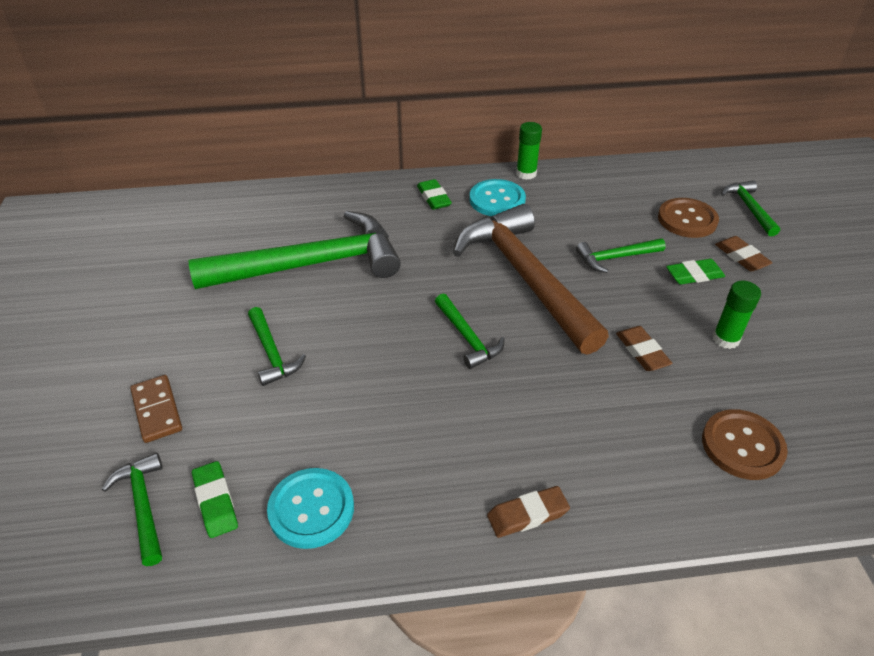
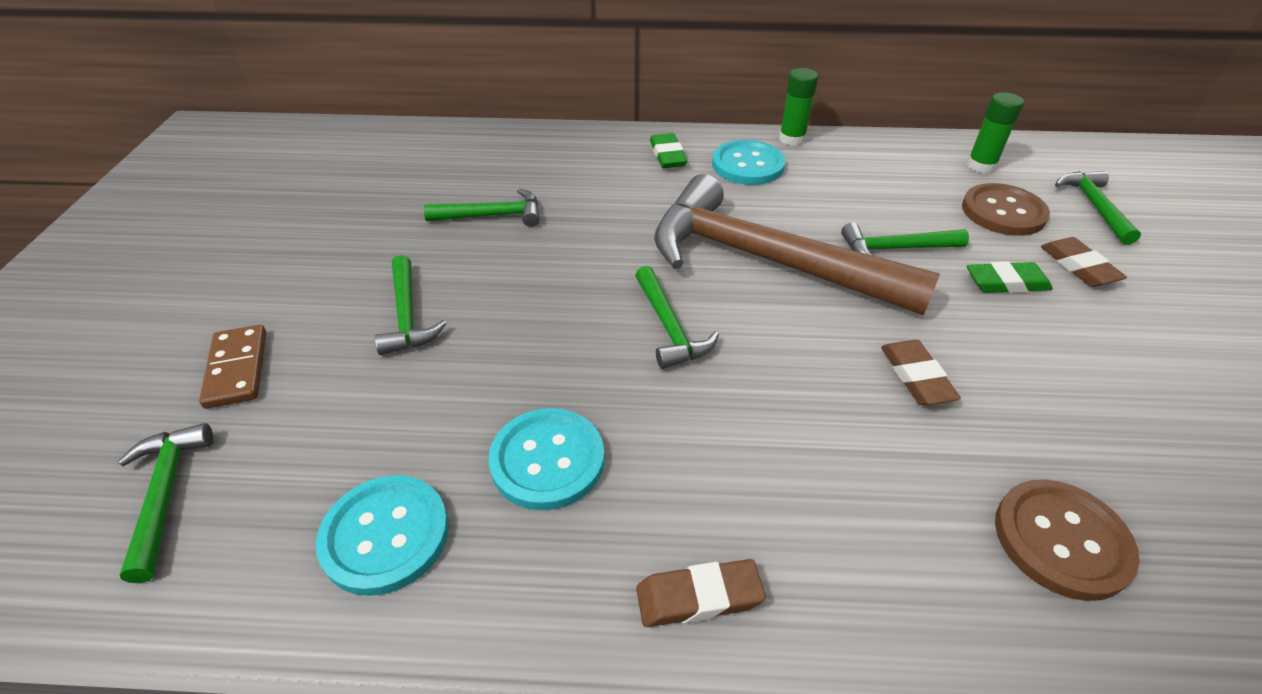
camera: 10 degrees right, 0 degrees up
green hammer [189,211,401,289] -> green hammer [424,188,540,227], size x0.45
green eraser [192,461,238,538] -> none
brown hammer [453,204,609,355] -> brown hammer turned 45 degrees counterclockwise [654,174,940,315]
green glue stick [712,281,761,349] -> green glue stick moved to [967,92,1024,173]
none -> turquoise button [489,408,605,510]

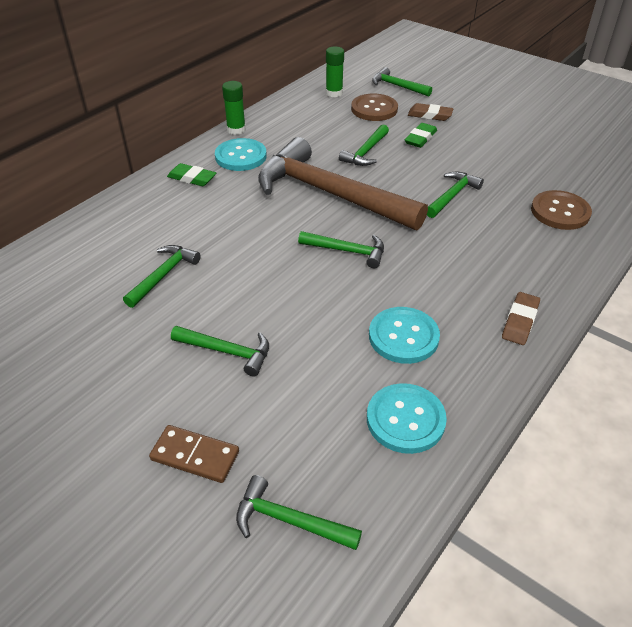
camera: 55 degrees left, 0 degrees up
brown hammer [654,174,940,315] -> brown hammer turned 60 degrees clockwise [258,137,428,230]
brown eraser [881,340,961,405] -> green hammer [427,172,484,218]

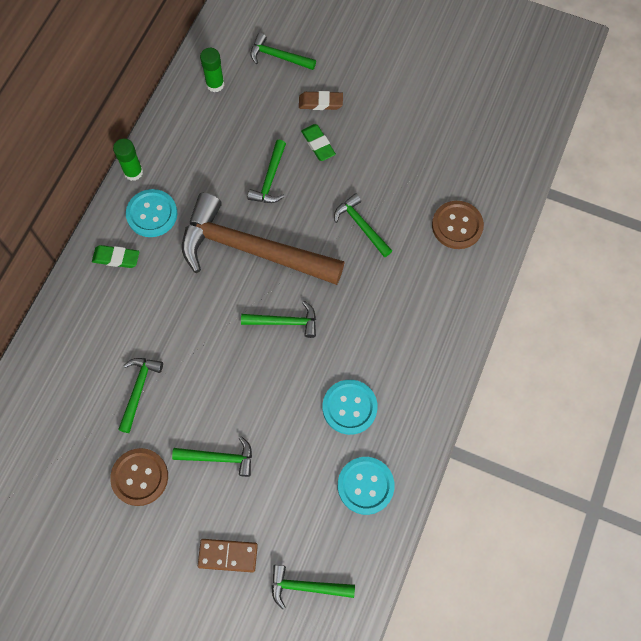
camera: 15 degrees left, 25 degrees up
brown button [351,93,398,121] -> brown button moved to [110,448,168,506]
green eraser [405,123,437,148] -> green eraser turned 45 degrees counterclockwise [301,124,336,161]
green hammer [427,172,484,218] -> green hammer turned 60 degrees counterclockwise [334,193,392,257]
brown eraser [502,292,540,345] -> none

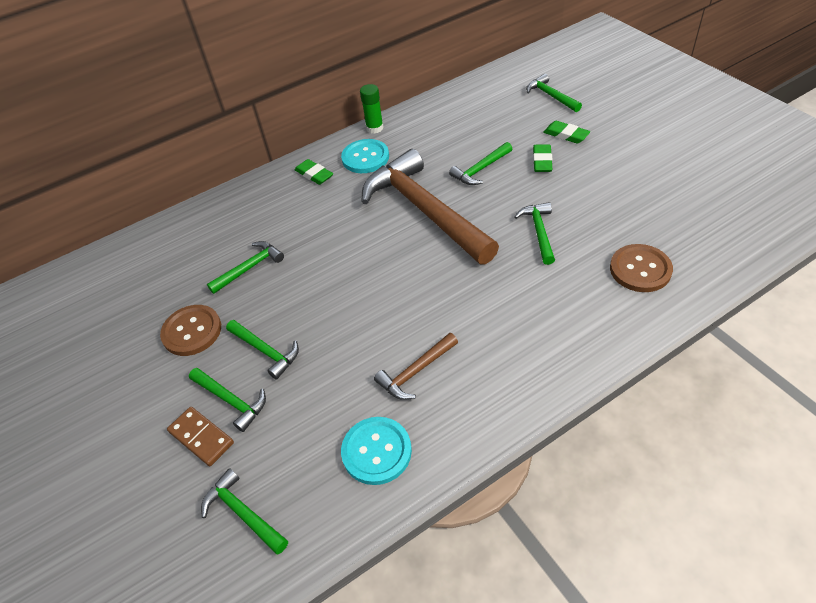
camera: 40 degrees right, 20 degrees down
green glue stick [200,48,225,92] -> none
green hammer [241,301,316,338] -> green hammer moved to [189,368,266,432]
brown eraser [299,91,343,110] -> green eraser [543,121,590,144]
turquoise button [323,380,378,435] -> brown hammer [374,333,458,400]

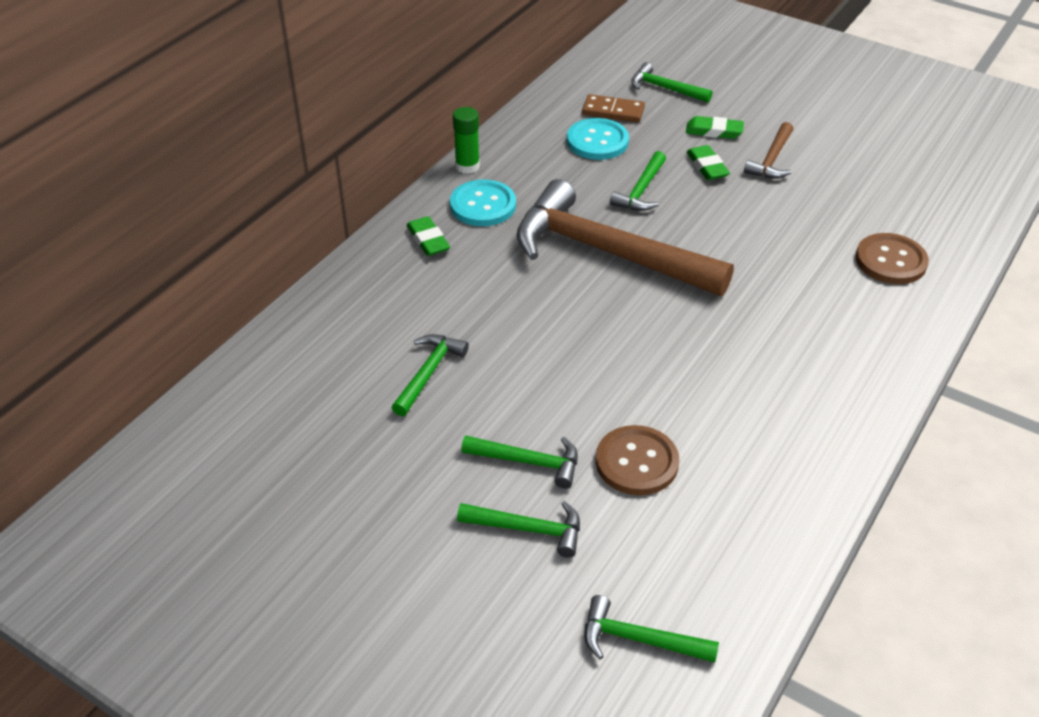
camera: 30 degrees left, 5 degrees down
brown button [160,305,221,356] -> brown button moved to [596,425,679,495]
brown domino [167,407,234,466] -> brown domino moved to [582,94,645,123]
green eraser [295,159,333,185] -> green eraser turned 45 degrees clockwise [407,216,450,256]
turquoise button [341,417,412,485] -> turquoise button moved to [567,118,629,160]
brown hammer [374,333,458,400] -> brown hammer moved to [744,122,793,179]
green hammer [514,202,555,265] -> none

